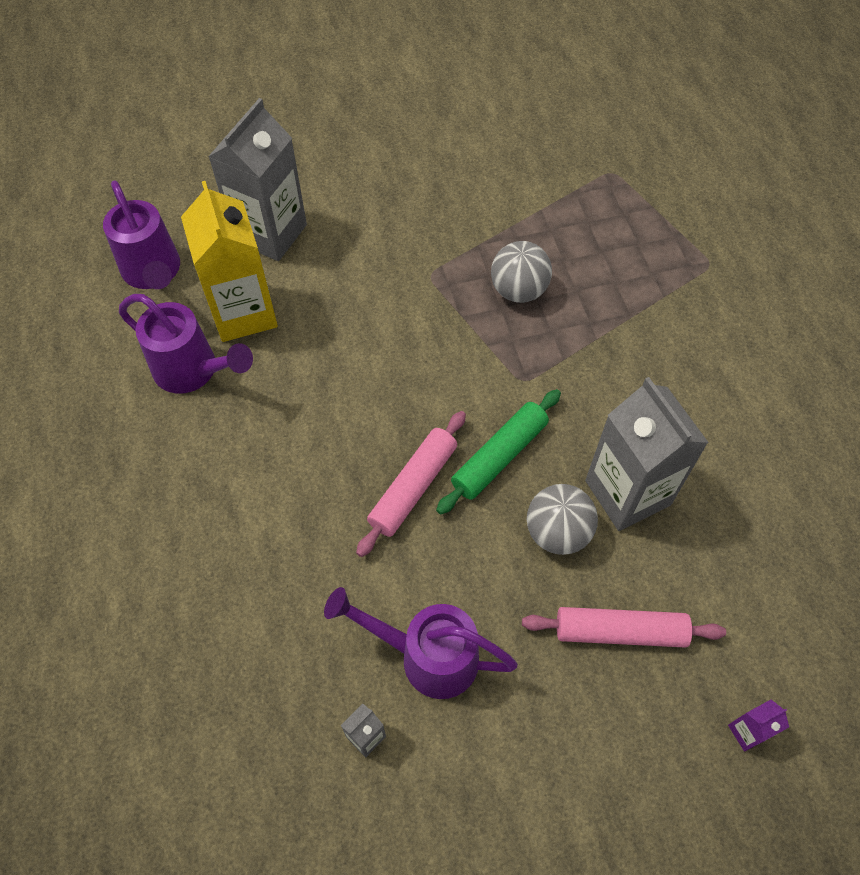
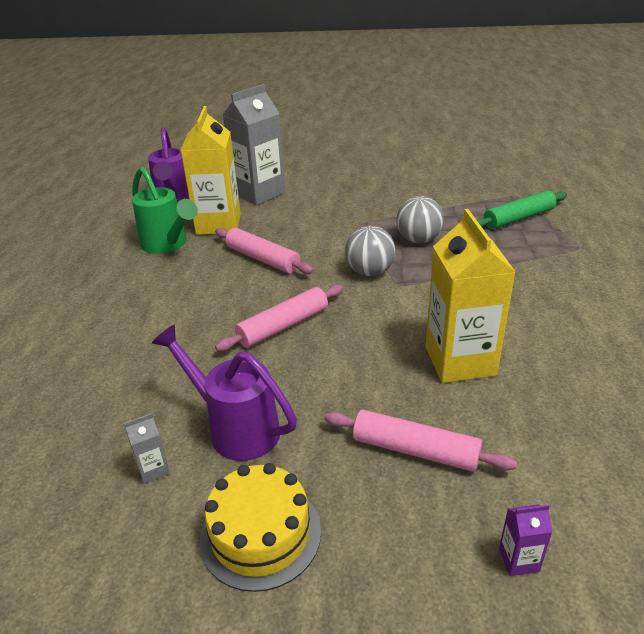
camera: 20 degrees right, 25 degrees down
purple watering can [119,294,253,394] -> green watering can [132,167,198,254]
green rolling pin [436,389,561,515] -> green rolling pin moved to [476,190,567,230]
grey ball [527,484,598,555] -> grey ball moved to [345,226,396,276]
grey carton [585,377,709,531] -> yellow carton [426,209,516,383]
none -> yellow cake [200,463,321,592]
none -> pink rolling pin [215,228,314,274]

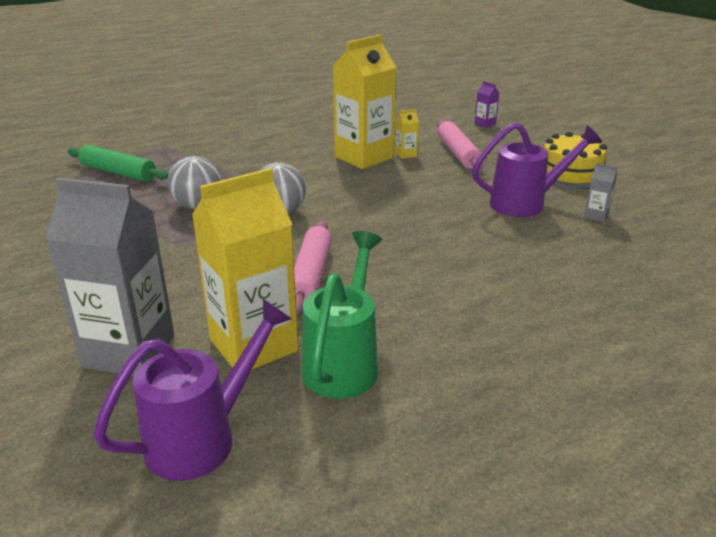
camera: 125 degrees left, 5 degrees down
purple watering can [152,324,297,461] -> purple watering can turned 105 degrees counterclockwise [472,122,602,217]
pink rolling pin [215,285,343,351] -> none
none -> yellow carton [395,109,419,159]

